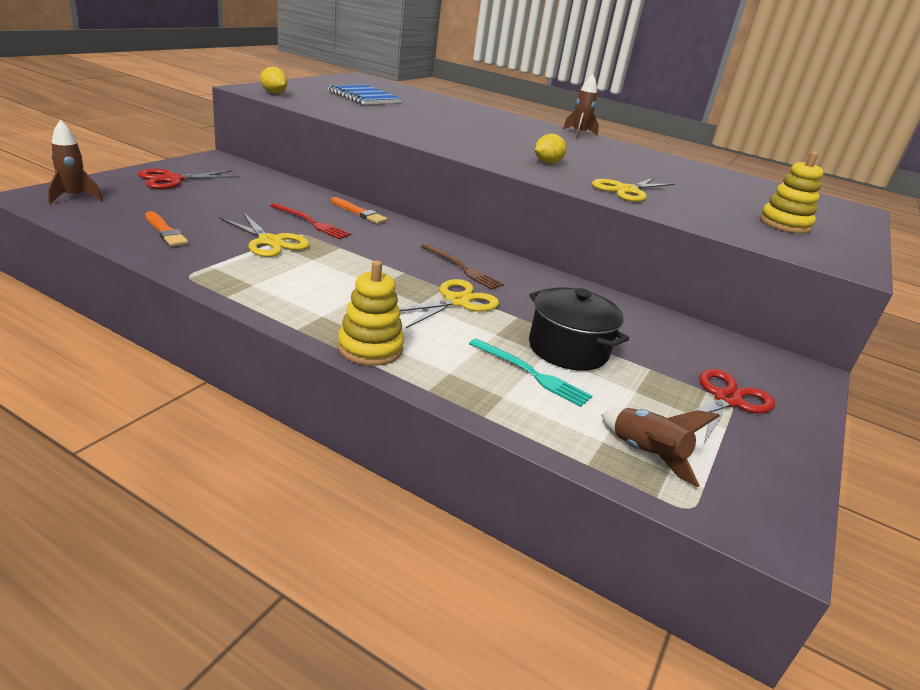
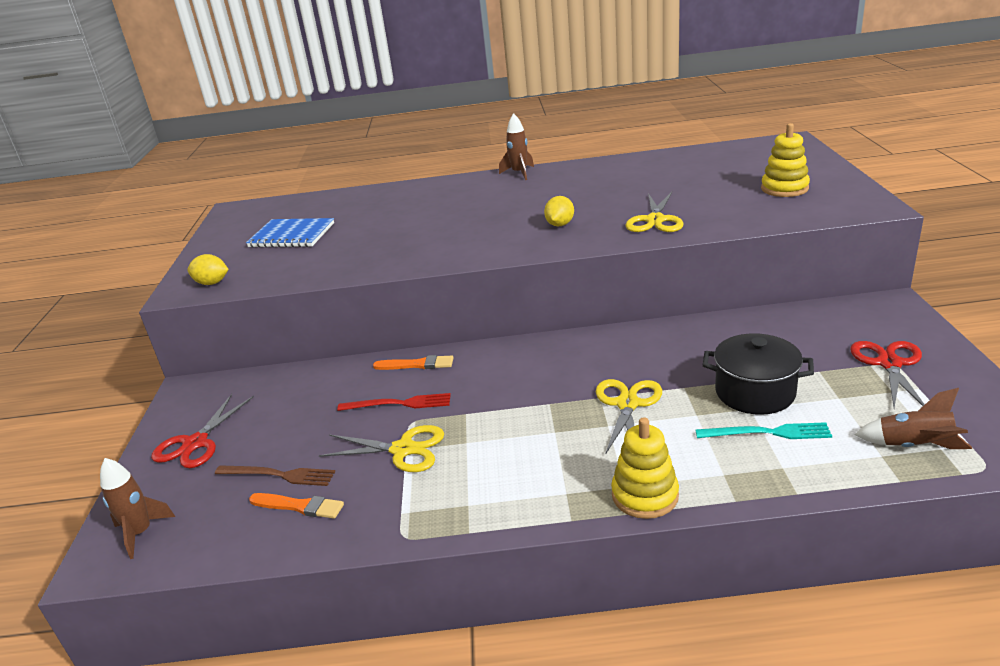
camera: 25 degrees left, 0 degrees up
brown fork [421,243,504,290] -> brown fork moved to [215,465,335,486]

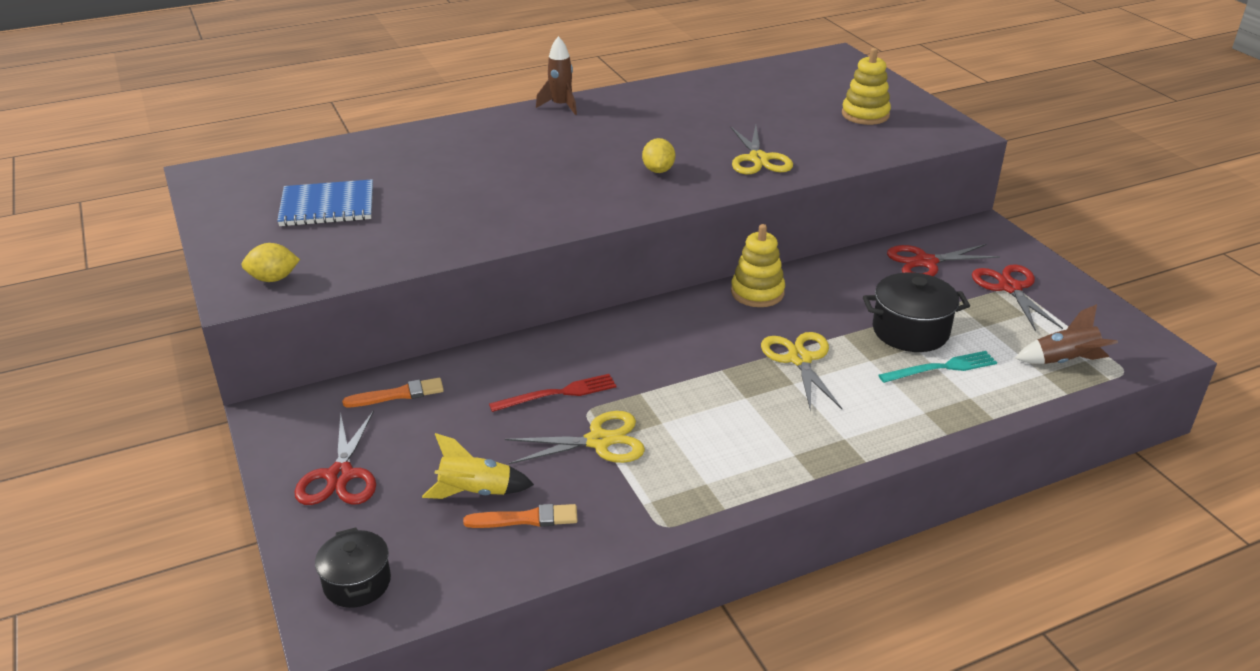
camera: 25 degrees left, 5 degrees up
brown rocket [100,458,175,559] -> black pot [315,528,391,608]
brown fork [215,465,335,486] -> yellow rocket [422,433,534,499]
orange brush [373,355,453,370] -> orange brush moved to [342,378,444,407]
yellow stacking toy [611,417,679,519] -> yellow stacking toy moved to [731,224,785,307]
none -> red scissors [887,244,1000,276]

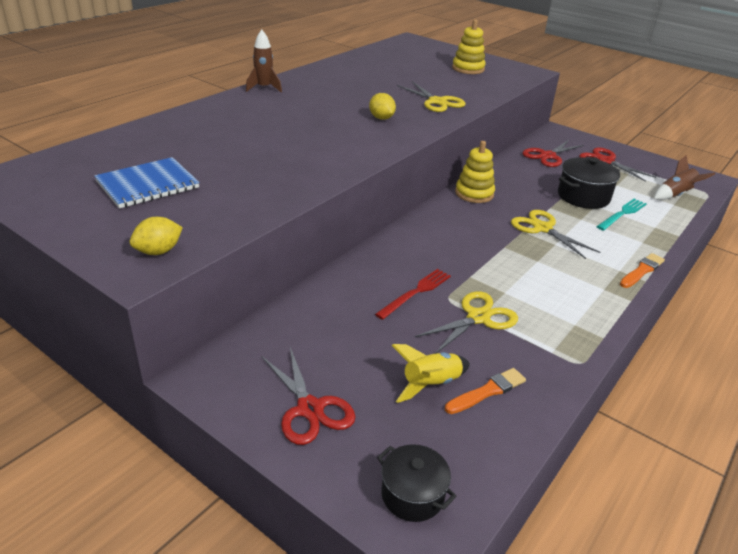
camera: 30 degrees left, 0 degrees up
orange brush [342,378,444,407] -> orange brush moved to [620,253,665,288]

